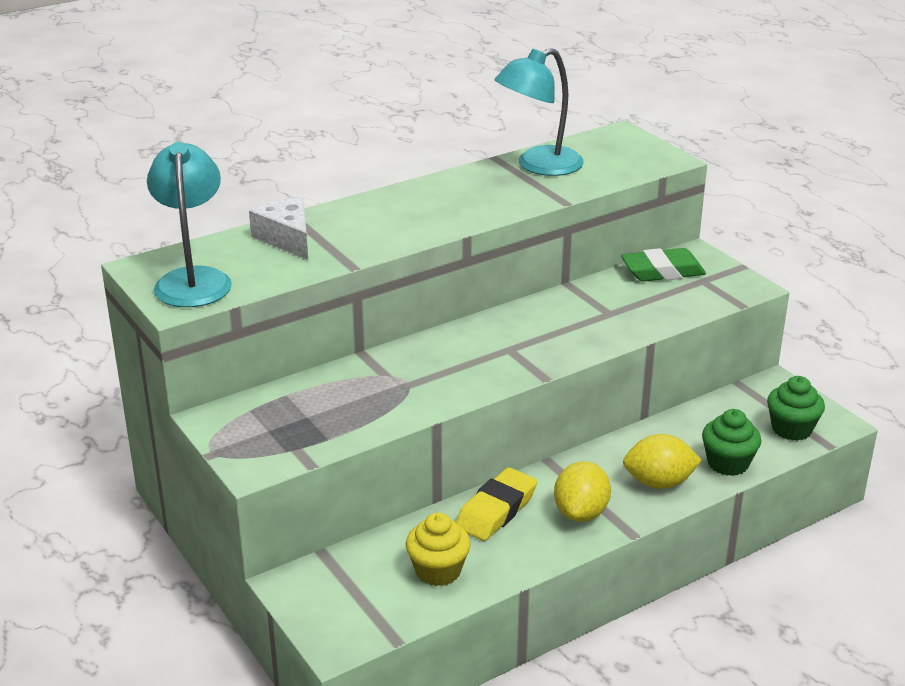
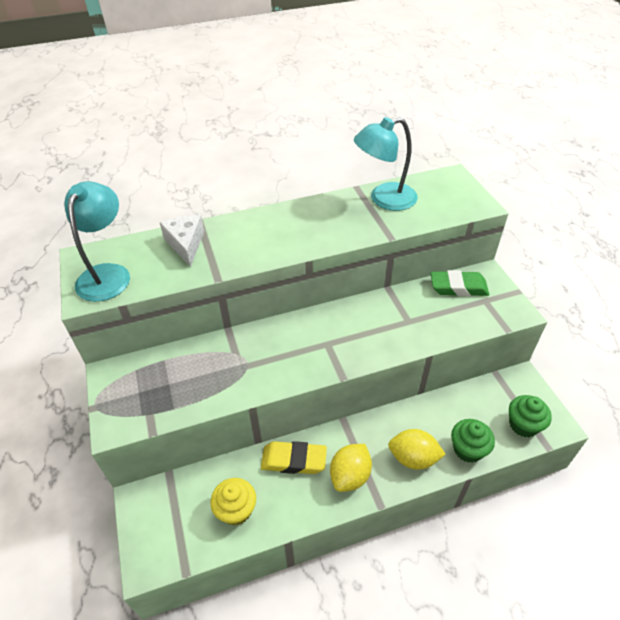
camera: 15 degrees right, 15 degrees up
yellow eraser [456,467,537,541] -> yellow eraser turned 45 degrees clockwise [261,441,327,474]

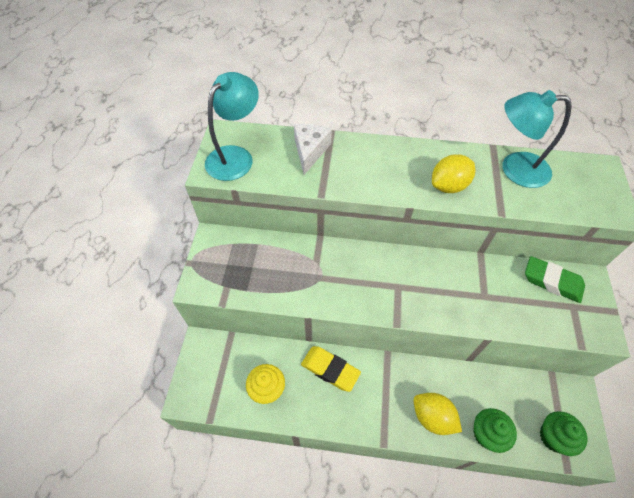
camera: 25 degrees right, 10 degrees up
yellow lemon [330,444,372,492] -> yellow lemon moved to [432,154,475,193]

